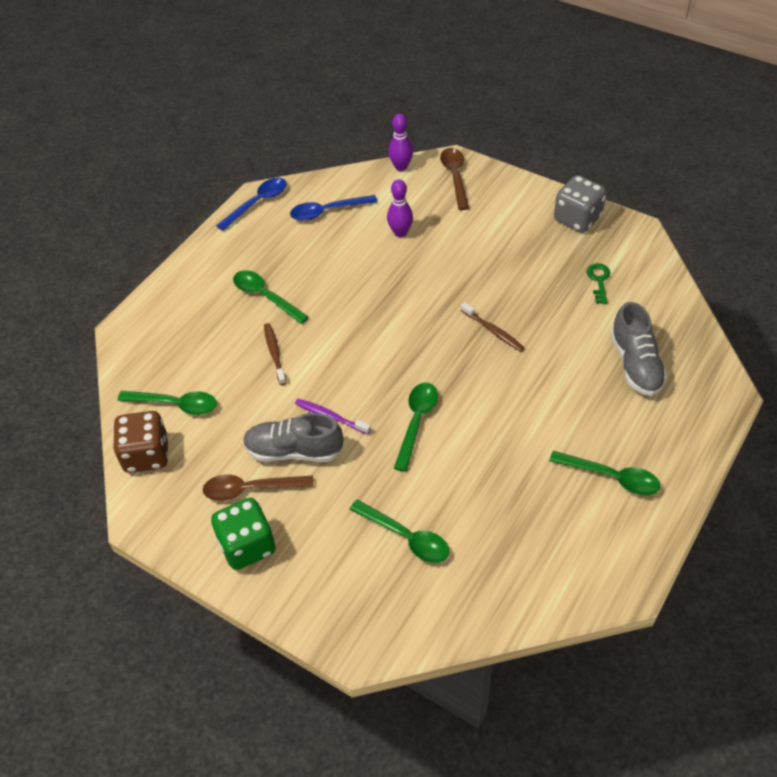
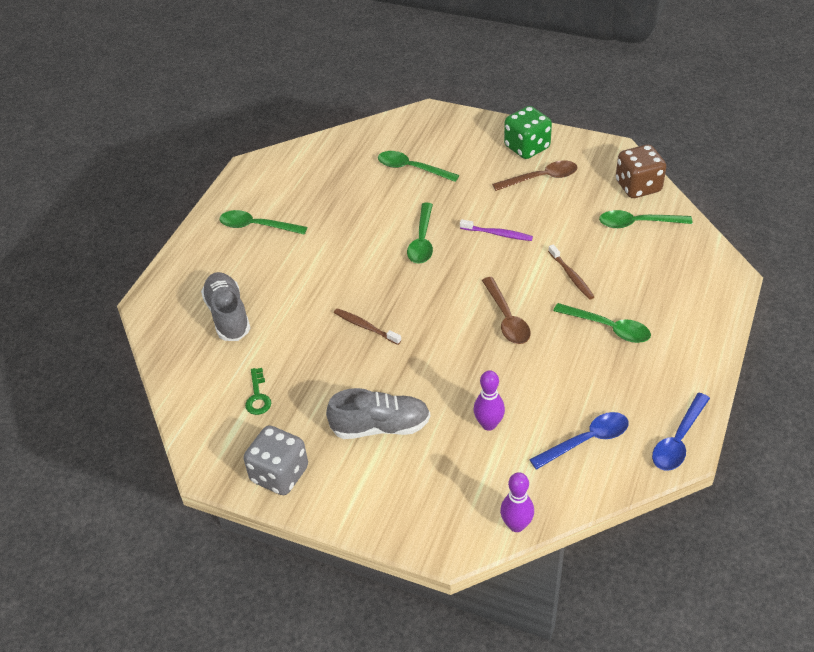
camera: 170 degrees right, 5 degrees down
grey shoe [243,413,343,462] -> grey shoe moved to [326,388,430,439]
brown spoon [440,148,469,210] -> brown spoon moved to [482,277,531,344]

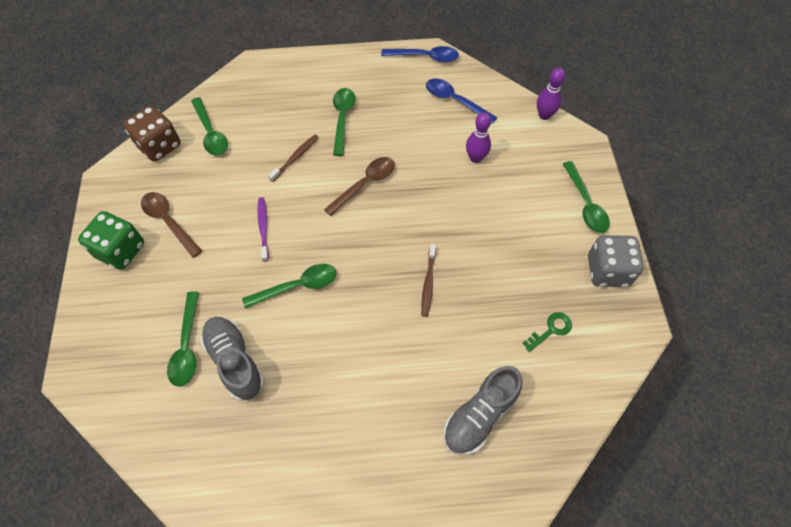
camera: 120 degrees left, 15 degrees up
green spoon [219,210,307,235] -> green spoon moved to [563,161,610,233]
grey shoe [326,388,430,439] -> grey shoe moved to [200,317,265,401]

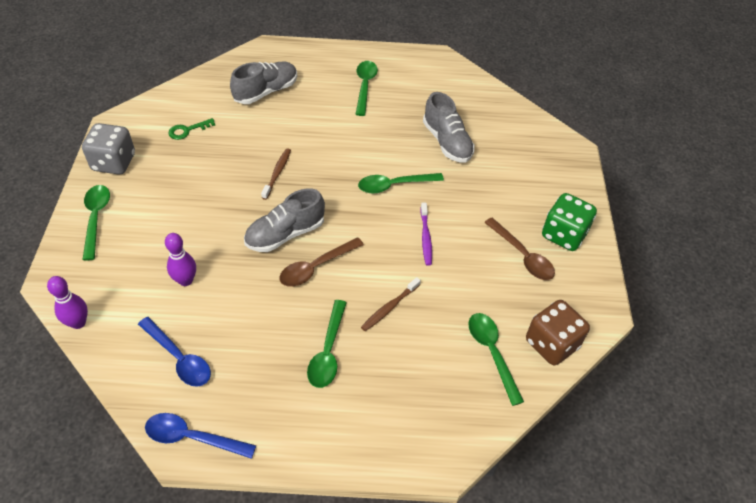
camera: 175 degrees left, 10 degrees down
green spoon [167,291,199,387] -> green spoon moved to [356,61,378,116]
none -> grey shoe [244,188,325,252]

